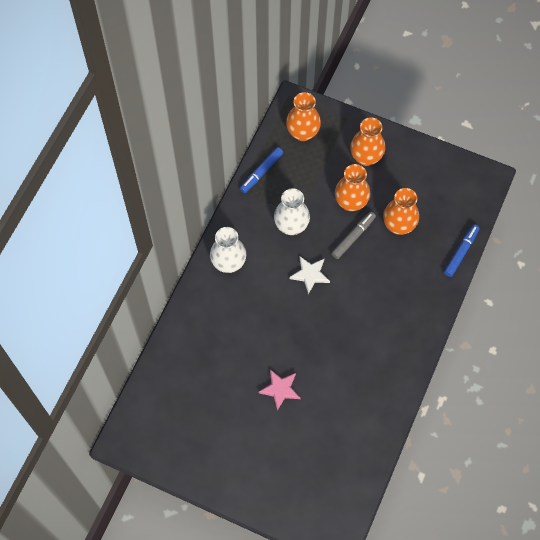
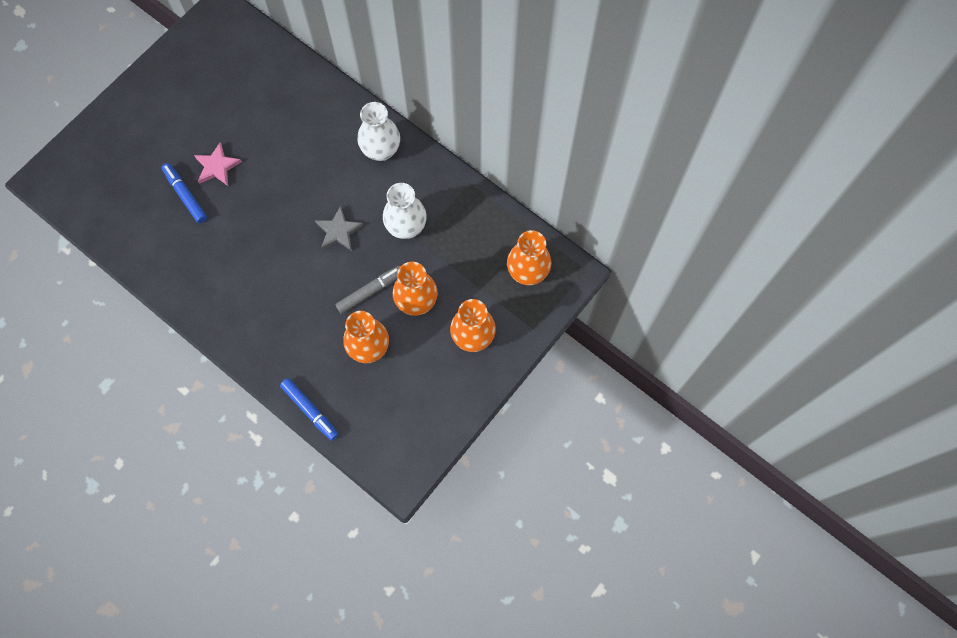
camera: 105 degrees right, 5 degrees up
blue marker [240,147,283,193] -> blue marker moved to [161,163,207,223]
white star [289,257,330,294] -> grey star [315,206,364,251]
grey marker [331,212,376,259] -> grey marker turned 90 degrees counterclockwise [335,266,400,314]

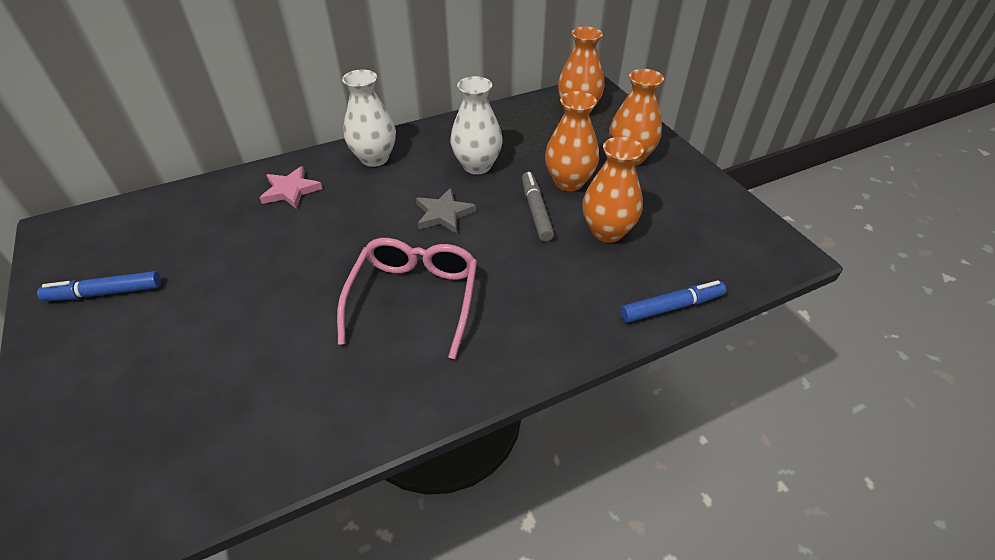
camera: 65 degrees left, 25 degrees down
blue marker [161,163,207,223] -> blue marker moved to [37,271,161,301]
pink star [194,142,242,186] -> pink star moved to [260,166,323,209]
none -> pink glasses [337,238,477,359]

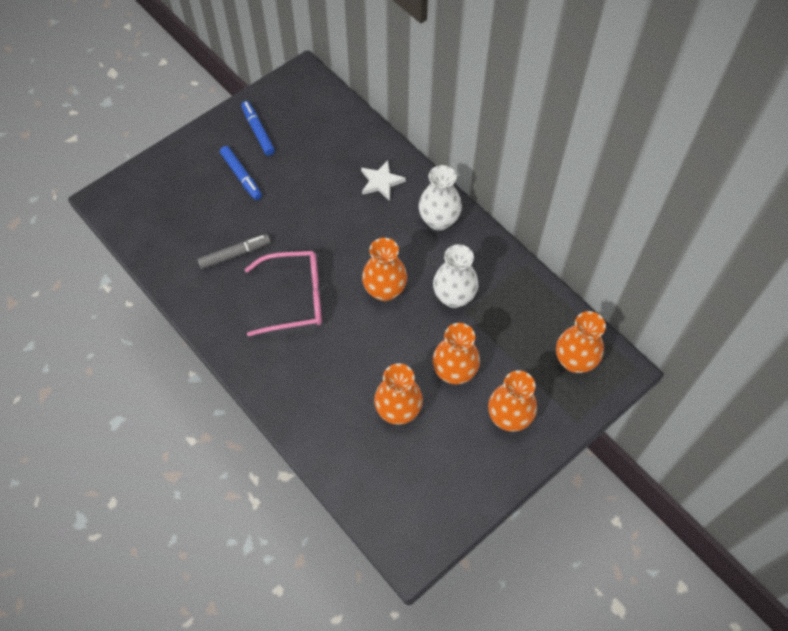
camera: 75 degrees right, 15 degrees up
pink star [260,166,323,209] -> white star [361,160,406,201]
grey star [416,188,476,234] -> orange vase [362,238,407,301]
grey marker [522,172,554,242] -> grey marker moved to [197,234,271,269]
blue marker [620,280,726,323] -> blue marker moved to [220,146,262,200]

